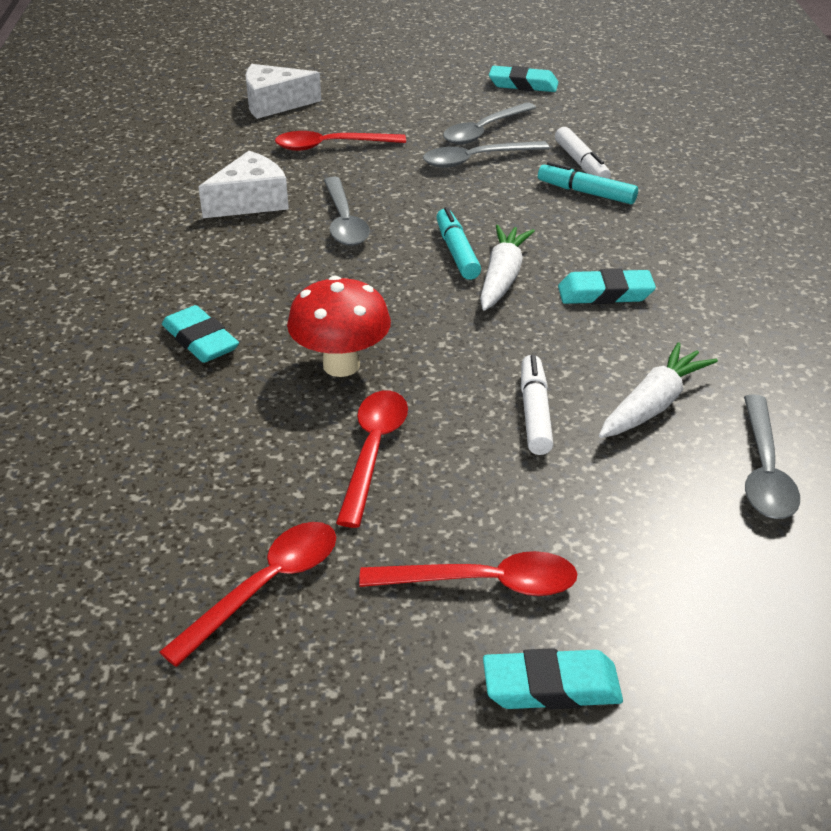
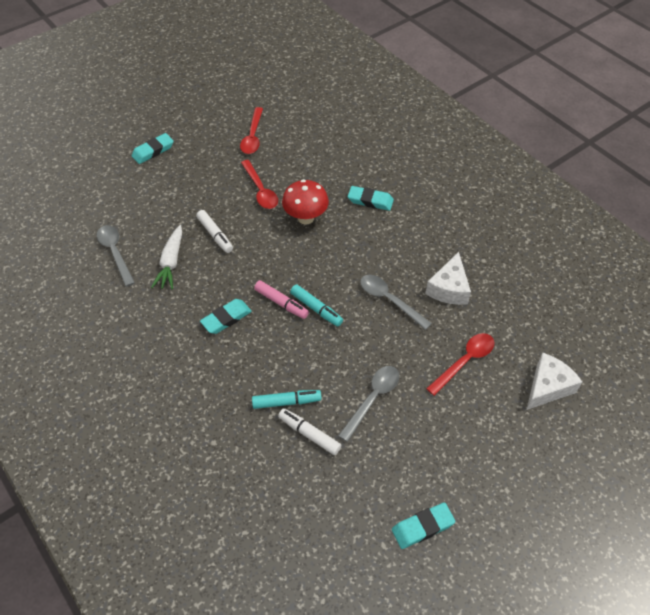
camera: 145 degrees right, 15 degrees up
red spoon [359,551,577,596] -> none
grey spoon [443,102,536,145] -> none
white carrot [480,225,535,311] -> pink marker [254,280,309,319]

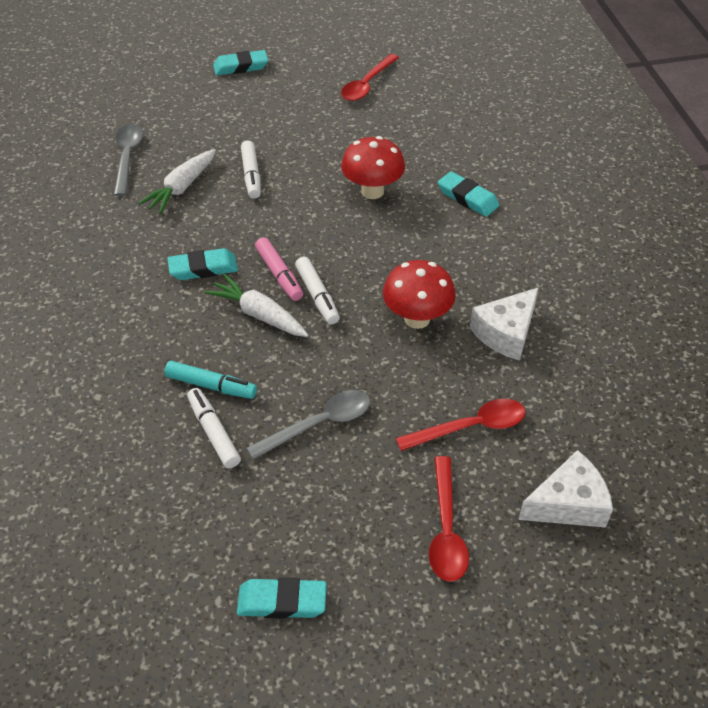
camera: 25 degrees right, 5 degrees down
red spoon [241,160,278,209] -> red spoon moved to [429,456,469,582]
turquoise marker [290,284,343,327] -> white marker [295,257,340,325]
grey spoon [360,275,432,330] -> red mushroom [383,260,456,329]
none -> white carrot [205,274,308,337]

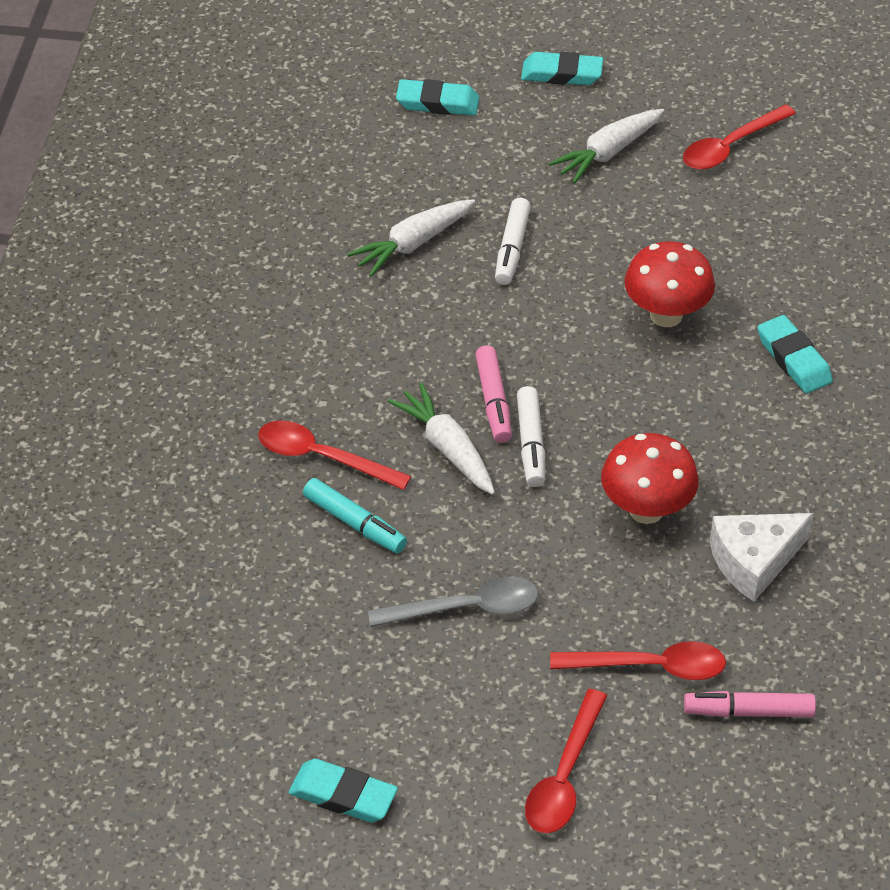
camera: 20 degrees right, 0 degrees up
grey spoon [114,124,143,196] -> none
turquoise eraser [167,248,238,280] -> turquoise eraser moved to [396,79,479,115]
white marker [187,388,241,468] -> none
white cheese [518,450,613,528] -> none
none -> red spoon [258,420,411,490]
none -> white carrot [548,109,664,184]
none -> pink marker [684,691,816,717]

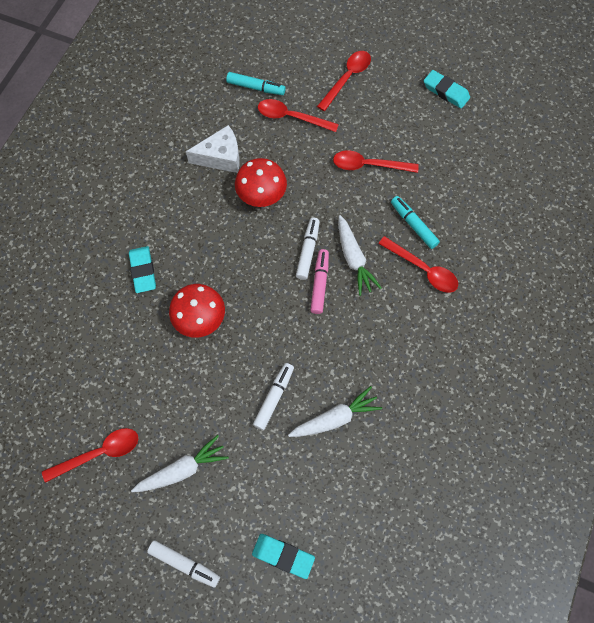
camera: 165 degrees left, 20 degrees up
grey spoon [368,576,538,627] -> red spoon [333,150,419,173]
turquoise eraser [521,52,603,85] -> white marker [147,540,220,588]
pink marker [684,691,816,717] -> turquoise marker [226,72,286,95]

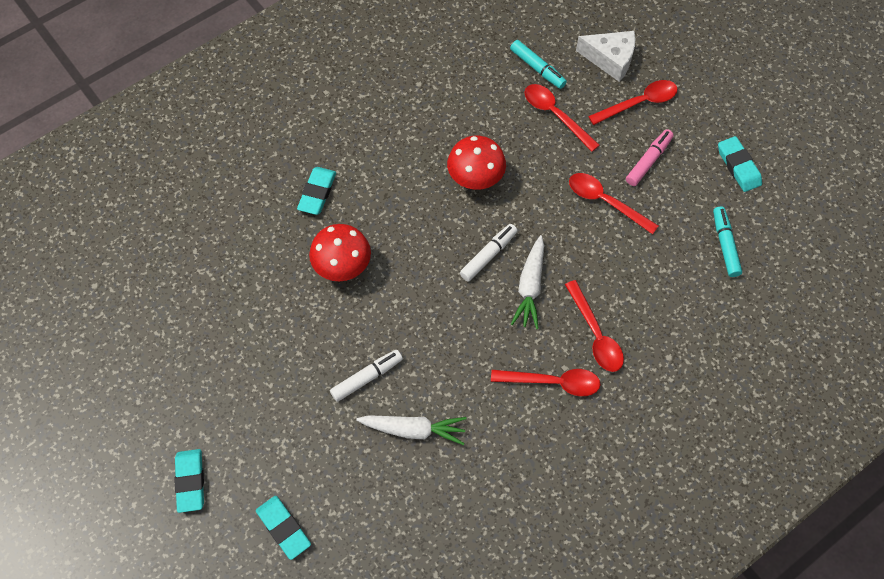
camera: 30 degrees right, 5 degrees down
red spoon [42,428,138,483] -> red spoon moved to [491,369,601,396]
white carrot [131,435,229,492] -> none
white marker [147,540,220,588] -> turquoise eraser [174,449,204,513]
white cheese [186,125,239,173] -> white cheese moved to [576,31,635,82]
pink marker [310,249,329,314] -> pink marker moved to [626,129,673,186]
turquoise marker [391,196,440,249] -> turquoise marker moved to [713,206,742,277]

